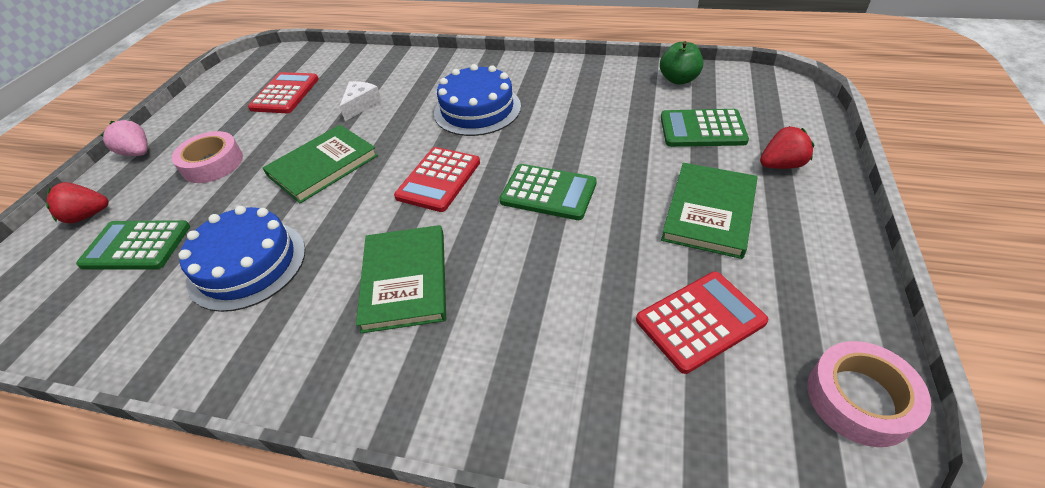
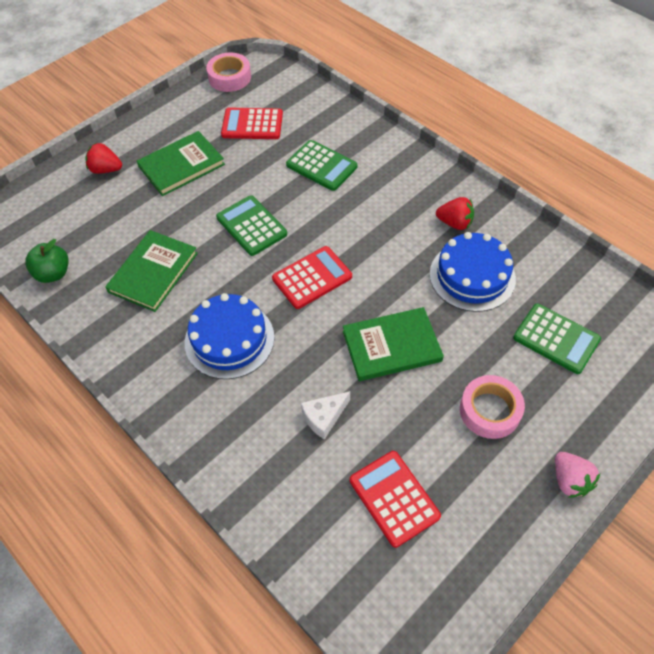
camera: 150 degrees left, 10 degrees up
red strawberry [46,182,109,223] -> red strawberry moved to [436,197,474,230]
red calculator [248,72,319,113] -> red calculator turned 105 degrees clockwise [350,451,441,548]
green book [356,225,446,333] -> green book moved to [105,230,198,312]
green calculator [661,109,749,147] -> green calculator moved to [286,140,357,191]

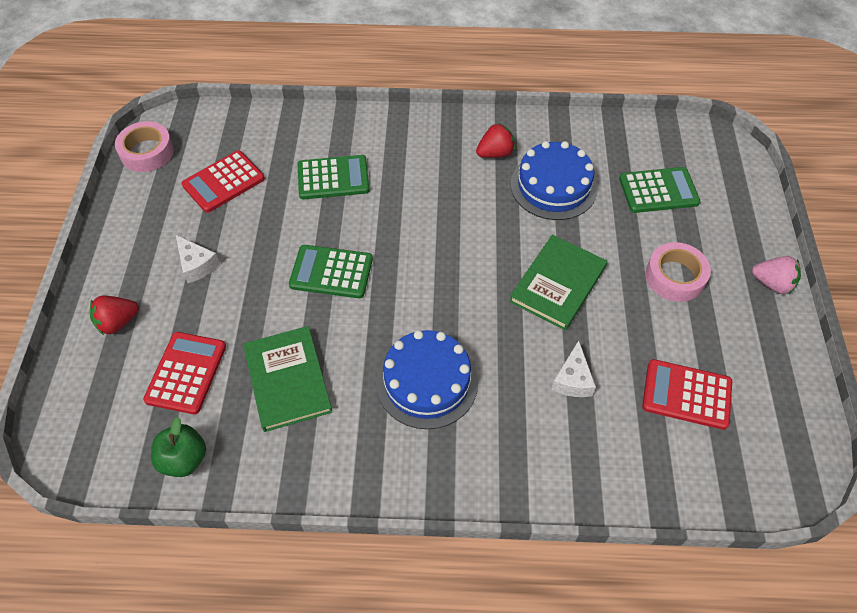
camera: 45 degrees left, 0 degrees up
green book [137,131,225,196] -> white cheese [176,235,220,283]
red calculator [272,246,352,309] -> red calculator moved to [143,332,226,414]

